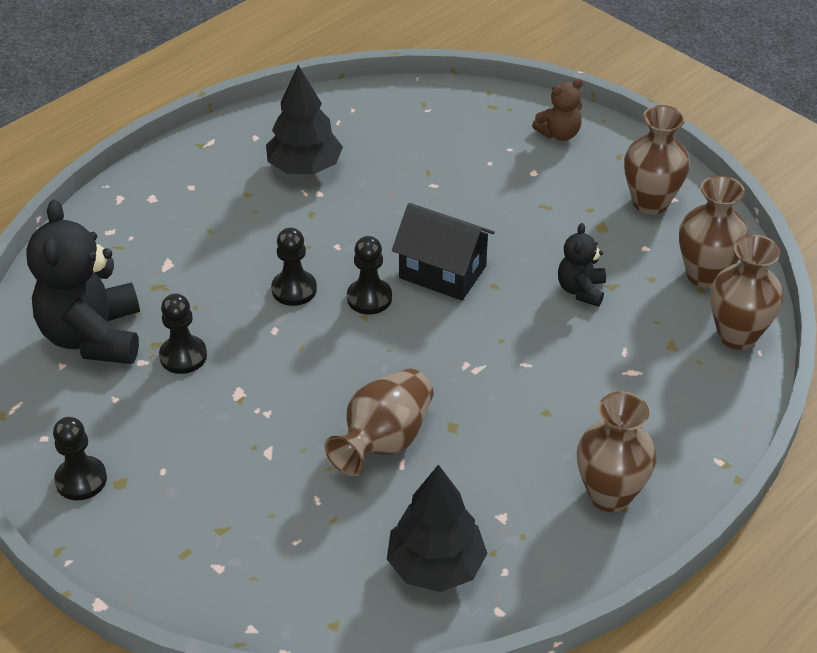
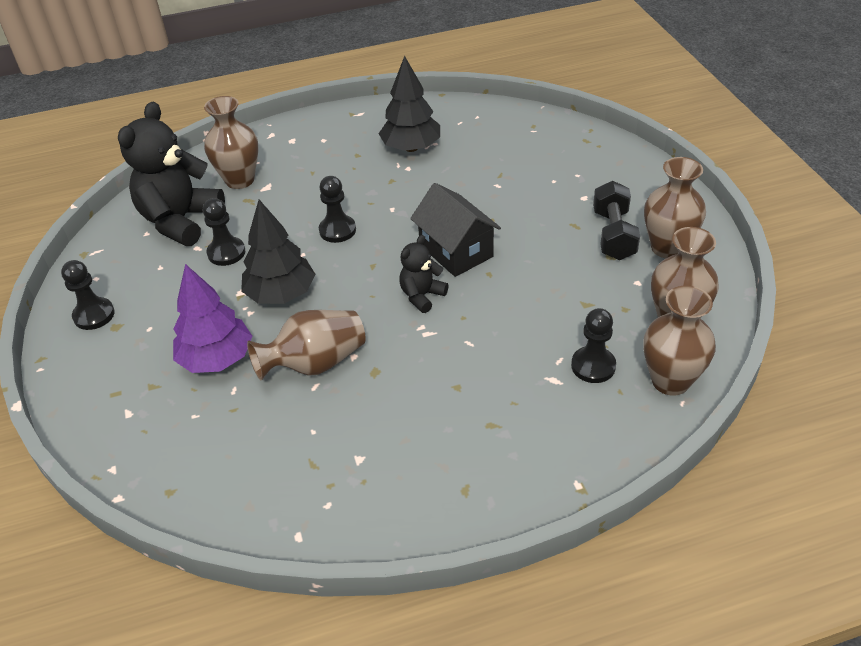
camera: 30 degrees right, 0 degrees up
black pawn [347,236,392,314] -> black pawn moved to [571,308,616,383]
black tree [387,464,487,592] -> black tree moved to [241,200,315,304]
brown teddy bear [532,78,583,141] -> none
black teddy bear [558,223,606,307] -> black teddy bear moved to [399,235,449,313]
brown vase [577,392,657,512] -> brown vase moved to [204,96,259,189]
none -> purple tree [173,264,252,373]
none -> black dumbbell [593,181,640,260]

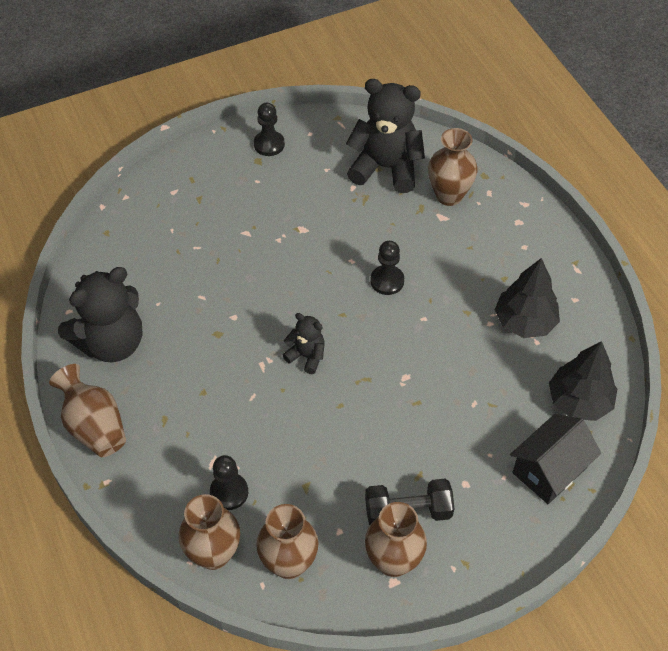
camera: 80 degrees right, 10 degrees up
purple tree [173,264,252,373] -> none
black pawn [203,198,245,266] -> none
black tree [241,200,315,304] -> black tree moved to [549,341,617,421]
brown vase [247,310,366,380] -> brown vase moved to [49,364,126,457]
black house [410,183,501,277] -> black house moved to [510,414,601,504]
none -> black teddy bear [58,267,142,362]

